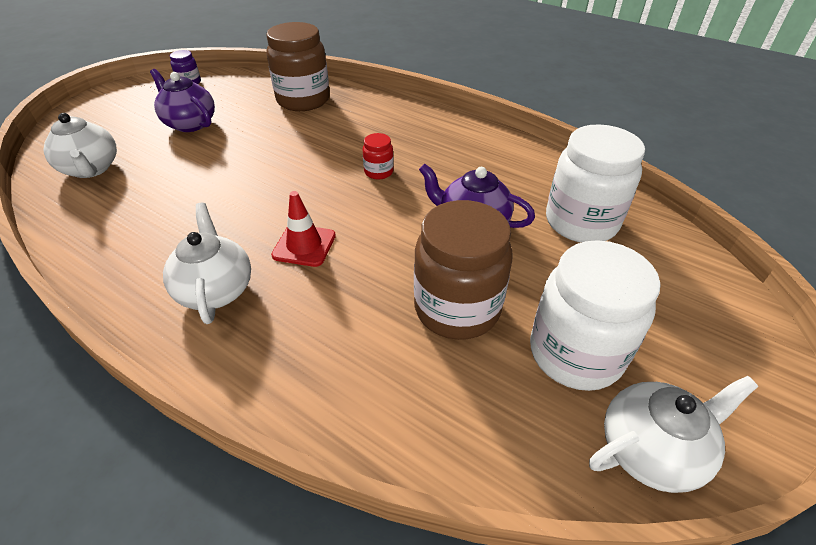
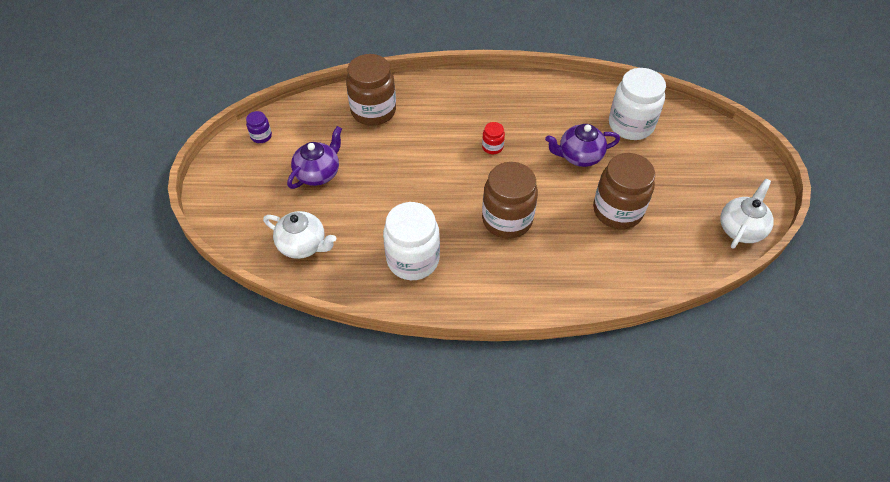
camera: 35 degrees left, 10 degrees up
purple teapot [150,69,215,132] -> purple teapot turned 120 degrees clockwise [287,126,342,189]
white teapot [163,203,251,324] -> none
red traffic cone [271,191,336,267] -> brown jar [482,162,538,239]
white jar [530,240,661,391] -> white jar moved to [383,202,440,280]

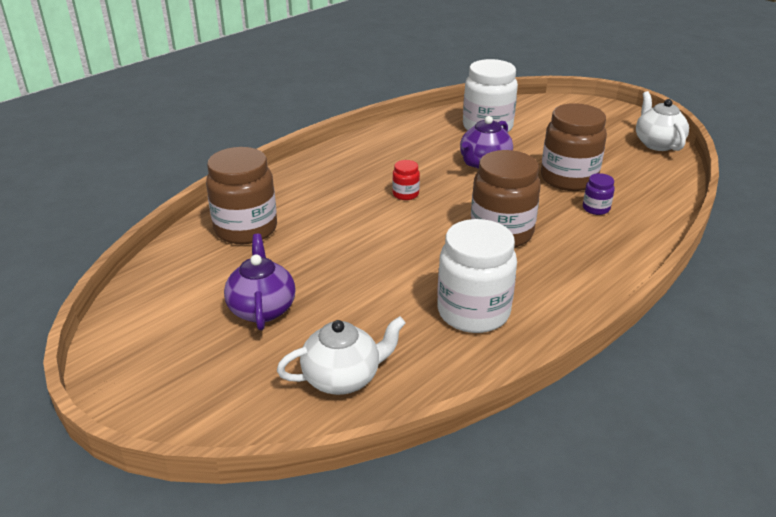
camera: 45 degrees left, 20 degrees down
purple jar [246,111,272,143] -> purple jar moved to [583,173,615,215]

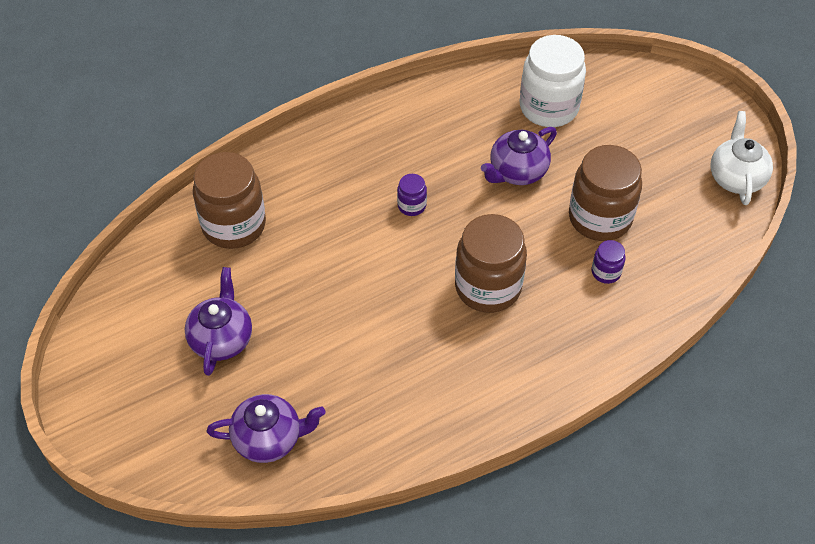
camera: 15 degrees right, 20 degrees up
white teapot [277,316,406,395] -> purple teapot [207,394,325,463]
red jar [392,160,420,200] -> purple jar [397,174,427,216]
white jar [437,219,517,333] -> none

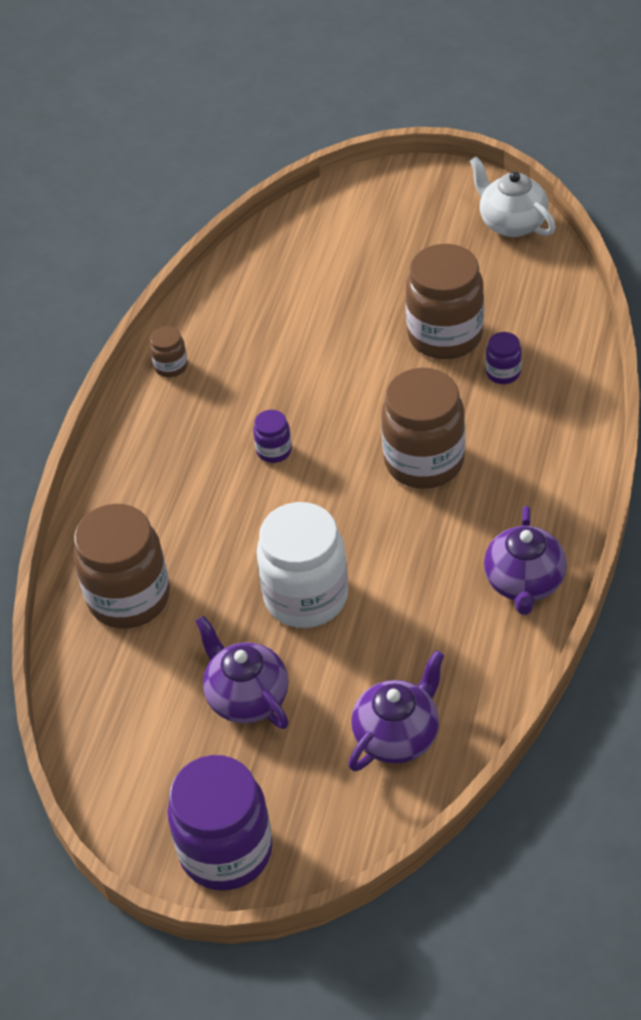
camera: 40 degrees left, 5 degrees down
purple teapot [481,127,557,185] -> purple teapot moved to [484,506,567,615]
white jar [520,35,586,127] -> white jar moved to [256,502,348,628]
none -> brown jar [150,326,188,378]
none -> purple jar [167,755,273,891]

